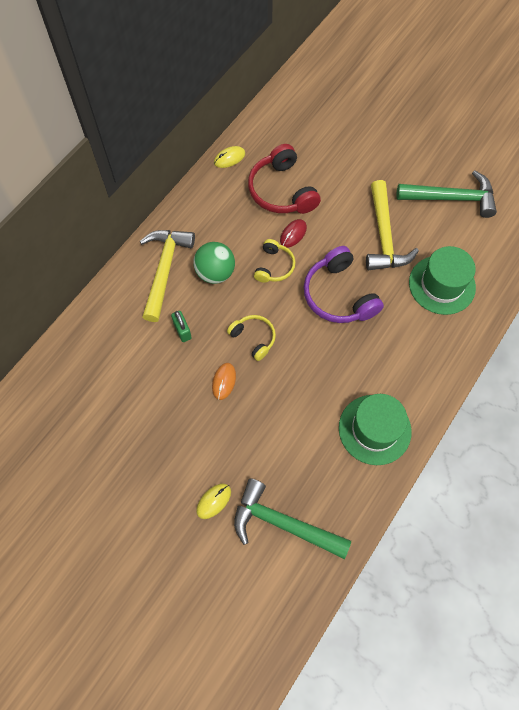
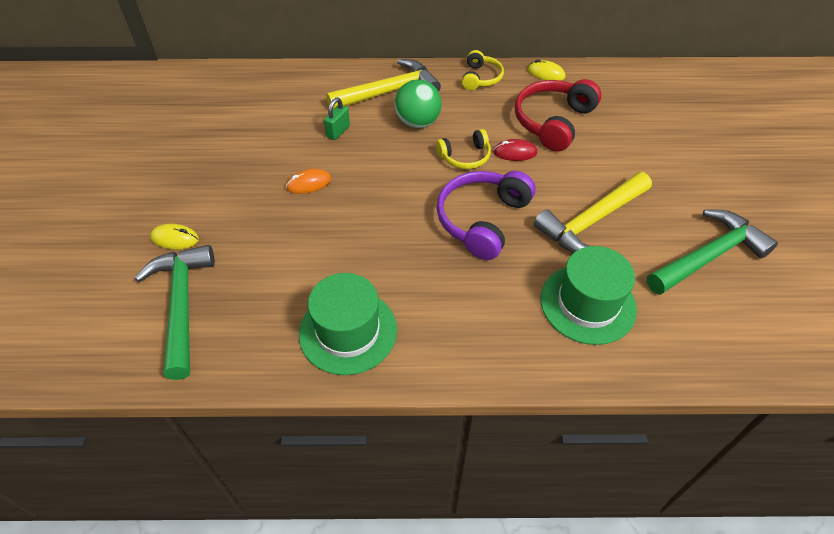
camera: 55 degrees right, 15 degrees down
yellow headphones [227,315,276,361] -> yellow headphones moved to [462,50,504,90]
green hammer [396,170,497,218] -> green hammer turned 90 degrees counterclockwise [647,210,778,295]

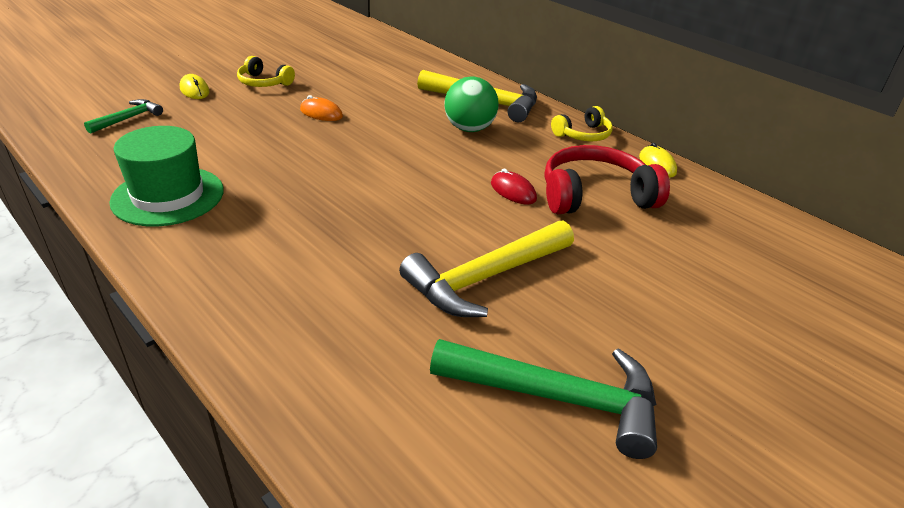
camera: 45 degrees right, 15 degrees down
green hammer [135,245,215,380] -> green hammer [84,99,163,134], size x0.52
green padlock [324,98,350,140] -> none
yellow headphones [436,129,491,169] -> yellow headphones moved to [237,56,295,87]
purple headphones [437,171,536,260] -> none
yellow hammer [534,172,652,253] -> yellow hammer turned 45 degrees counterclockwise [399,220,574,317]
green hat [541,246,637,345] -> none

